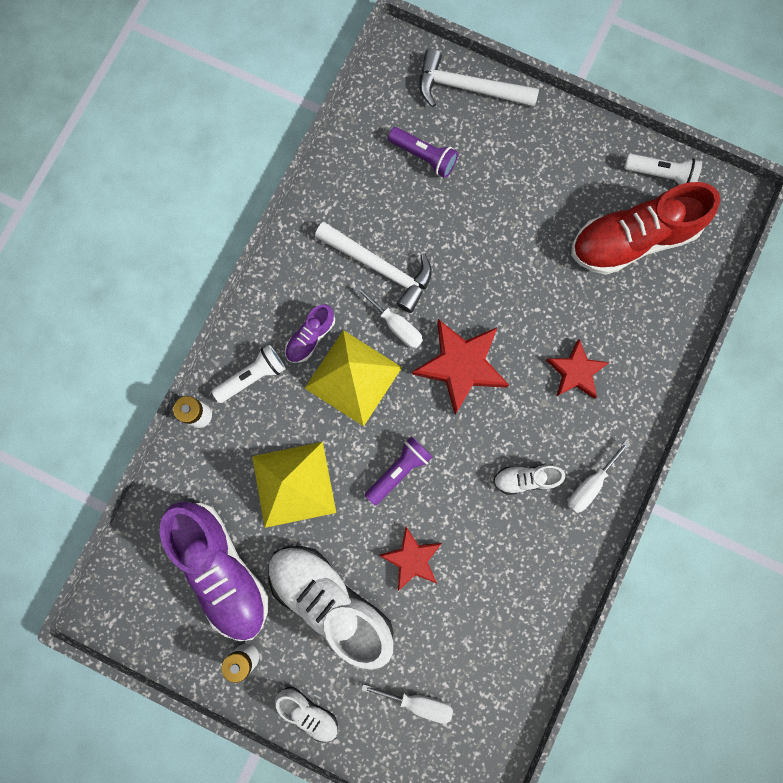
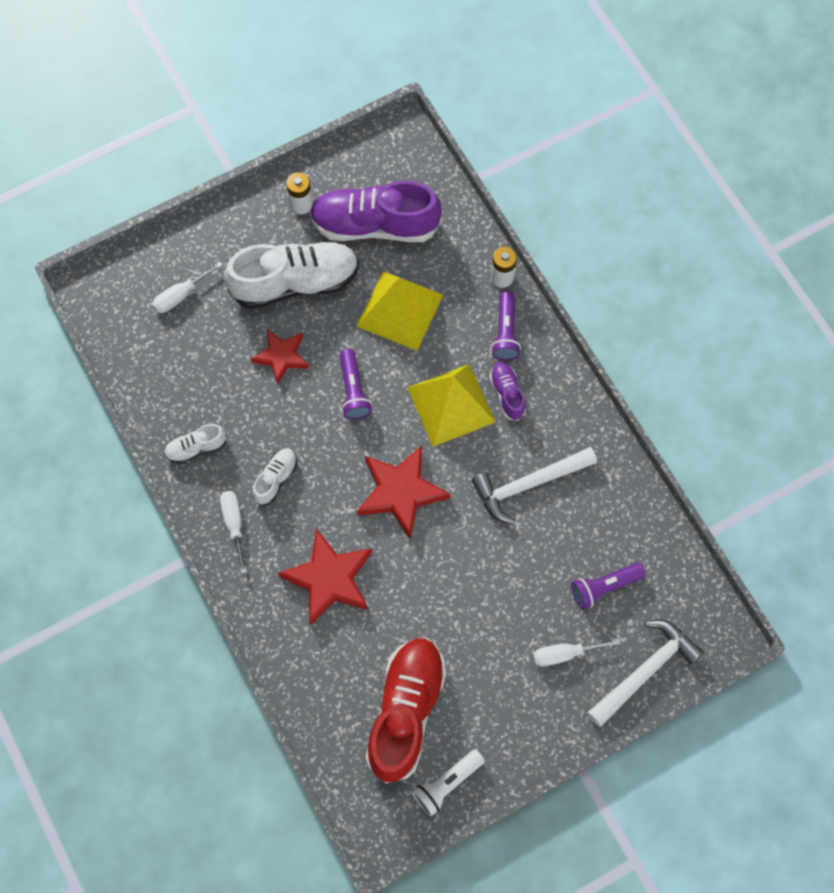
camera: 125 degrees right, 10 degrees down
white flashlight [212,345,285,403] -> purple flashlight [491,291,521,361]
white shoe [275,687,338,742] -> white shoe moved to [164,424,227,464]
white screwdriver [355,285,423,349] -> white screwdriver moved to [533,638,621,666]
red star [546,339,610,399] -> red star [278,528,372,626], size x1.57

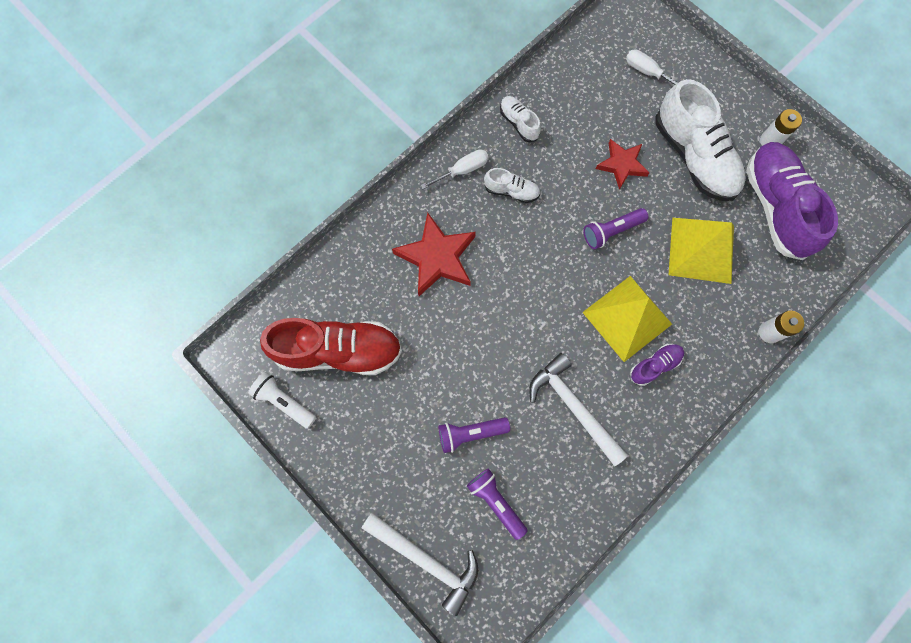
camera: 75 degrees right, 5 degrees up
red star [357,446,450,538] -> none
purple flashlight [491,291,521,361] -> purple flashlight moved to [438,417,510,453]
white screwdriver [533,638,621,666] -> none

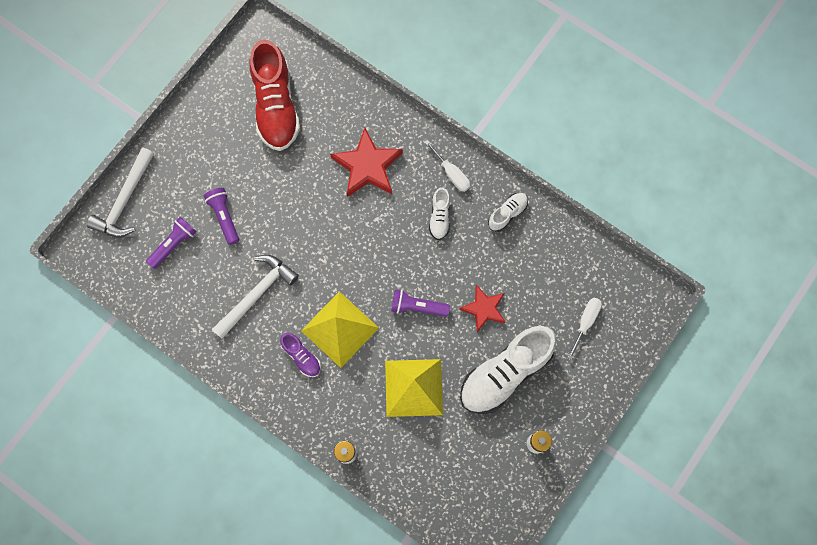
camera: 80 degrees right, 0 degrees up
white flashlight [248,372,316,429] -> none
purple flashlight [583,208,648,249] -> purple flashlight turned 45 degrees counterclockwise [391,289,450,317]
purple shoe [746,142,838,260] -> none

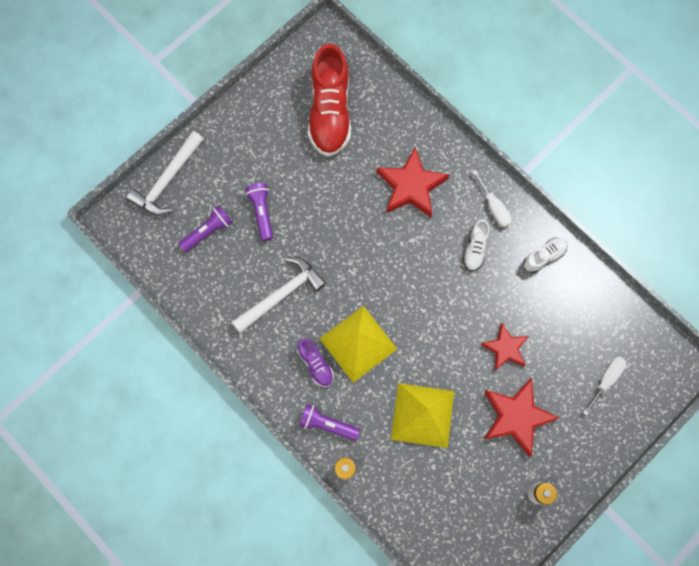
camera: 10 degrees right, 0 degrees up
purple flashlight [391,289,450,317] -> purple flashlight moved to [299,404,360,441]
white shoe [460,326,557,414] -> red star [484,378,559,457]

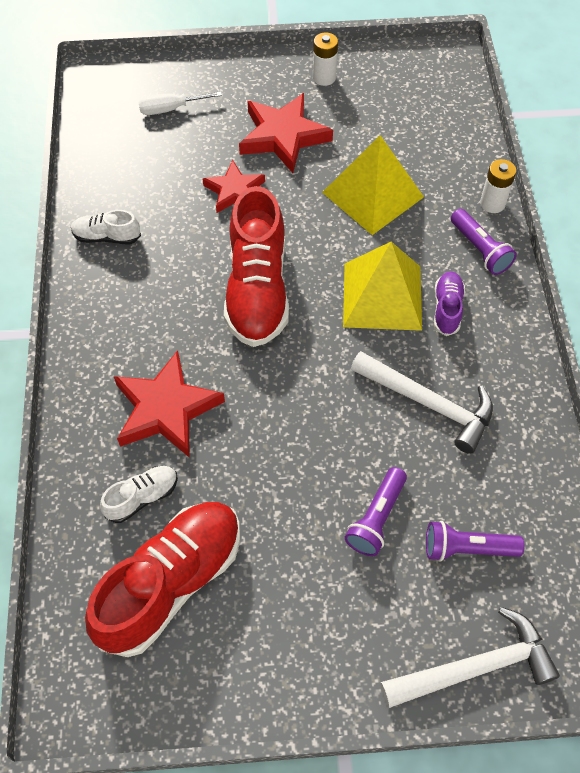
camera: 140 degrees left, 15 degrees down
white hammer [232,257,326,333] -> white hammer turned 150 degrees counterclockwise [351,351,493,454]
white shoe [463,220,490,271] -> white shoe moved to [100,466,178,523]
white screwdriver [472,170,512,228] -> none
none -> red shoe [224,186,289,347]

